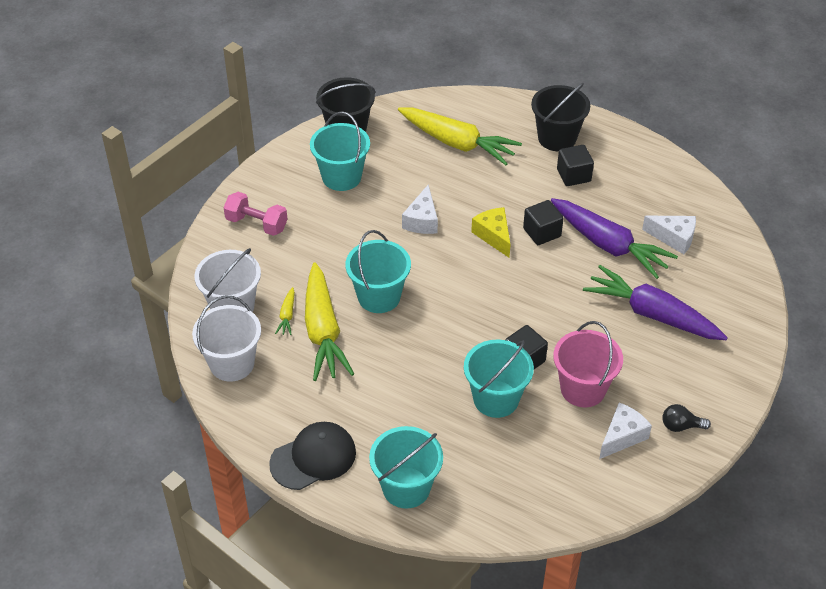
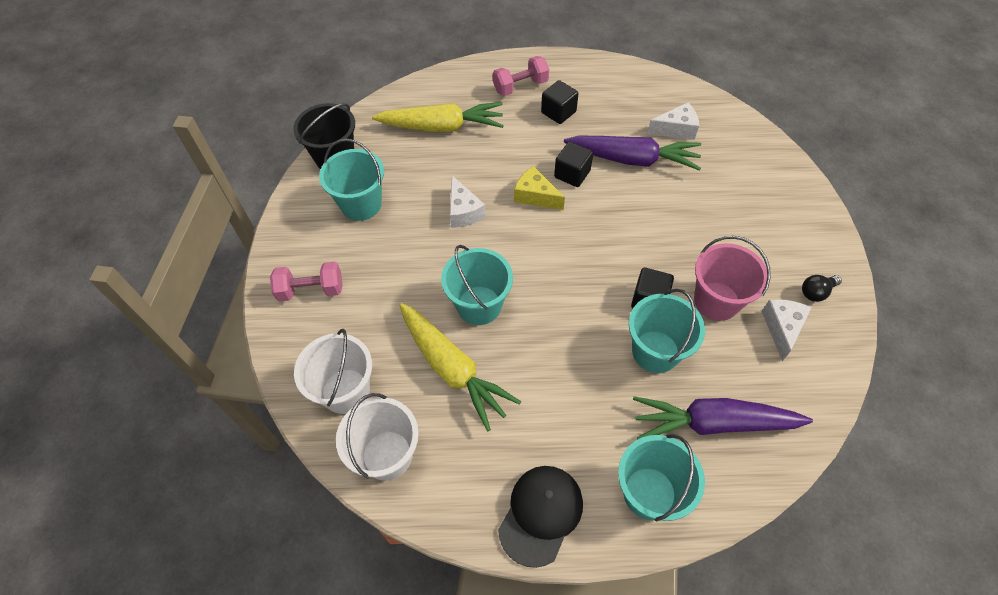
camera: 30 degrees left, 10 degrees up
yellow carrot [275,287,295,335] -> none
black bucket [531,83,590,151] -> pink dumbbell [493,56,549,96]
purple carrot [583,265,728,340] -> purple carrot moved to [633,396,813,439]

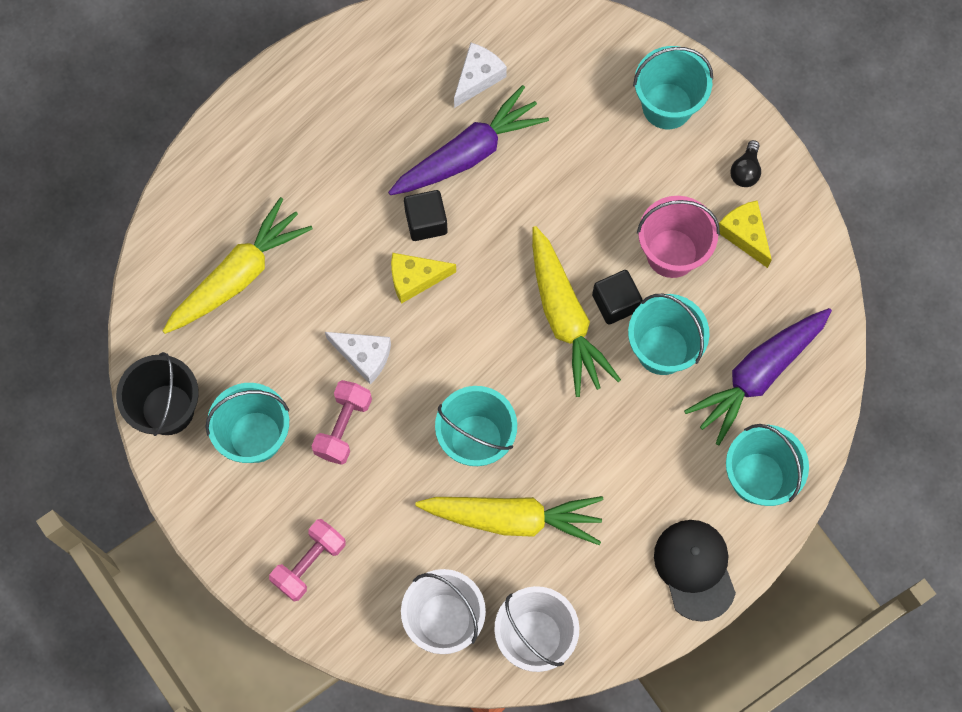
camera: 45 degrees left, 15 degrees up
pink dumbbell [493,56,549,96] -> pink dumbbell moved to [312,380,372,465]
black cube [541,80,579,124] -> none
white cheese [762,299,812,361] -> yellow cheese [719,200,772,268]
none -> yellow carrot [532,226,621,397]
none -> turquoise bucket [633,46,713,129]

